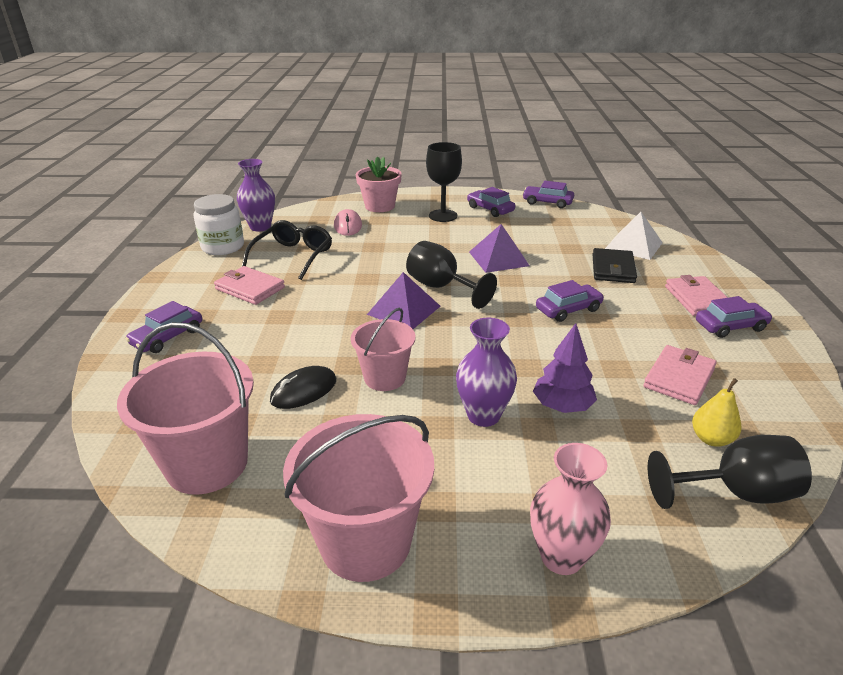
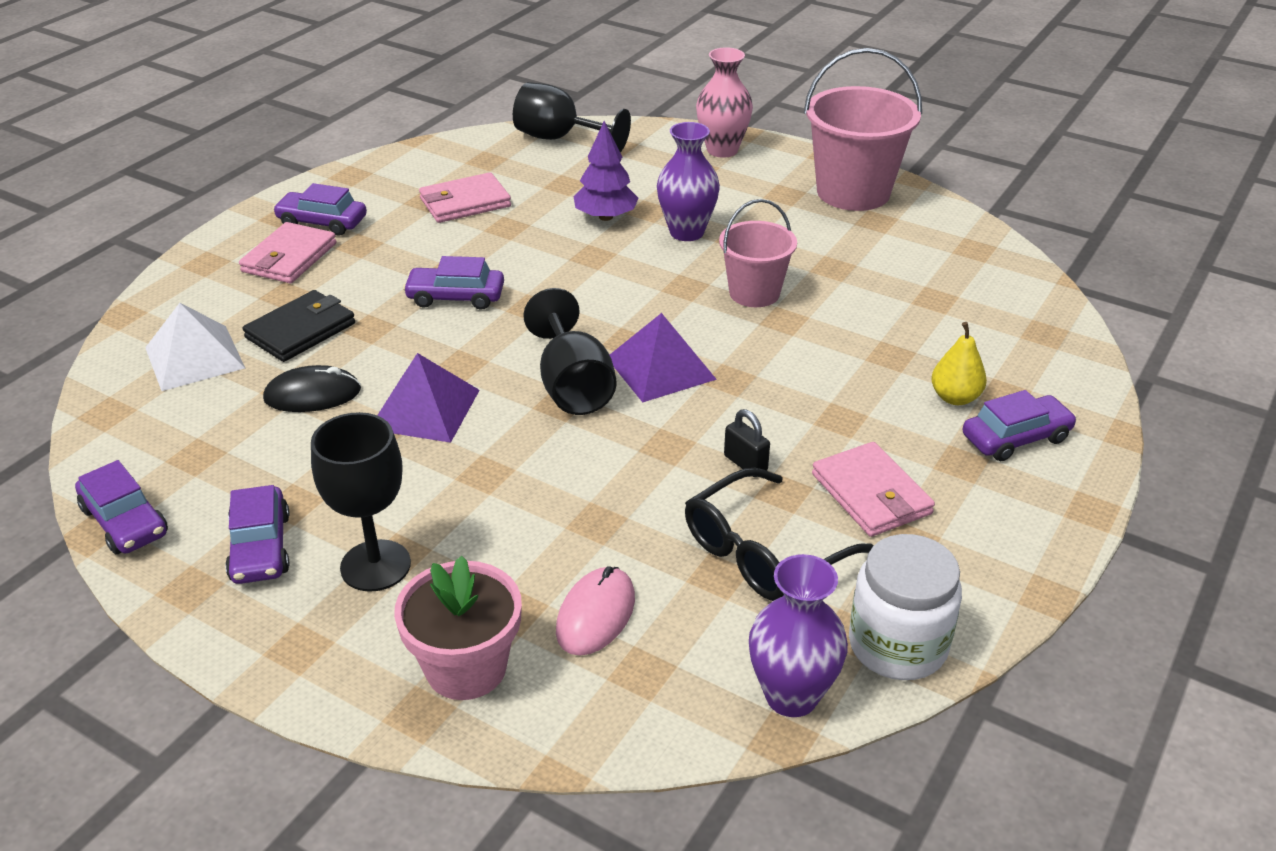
camera: 150 degrees left, 5 degrees up
pink bucket [117,322,254,495] -> none
black mouse [270,366,336,409] -> black mouse moved to [263,365,361,412]
yellow pear [692,378,741,447] -> yellow pear moved to [931,322,987,405]
none -> black padlock [724,409,770,477]

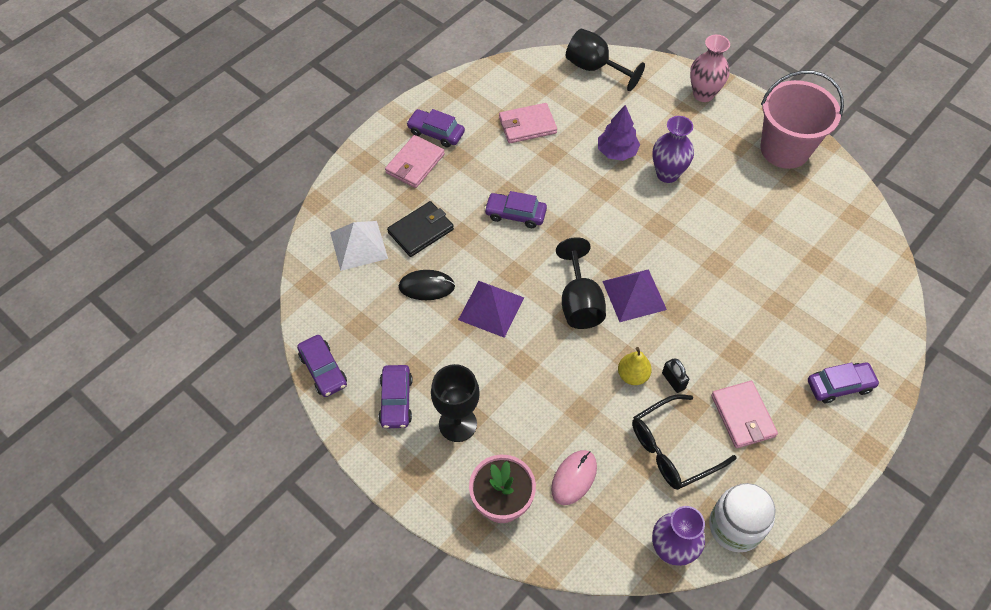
camera: 10 degrees right, 20 degrees up
pink bucket [719,199,797,307] -> none
yellow pear [931,322,987,405] -> yellow pear moved to [618,347,652,385]

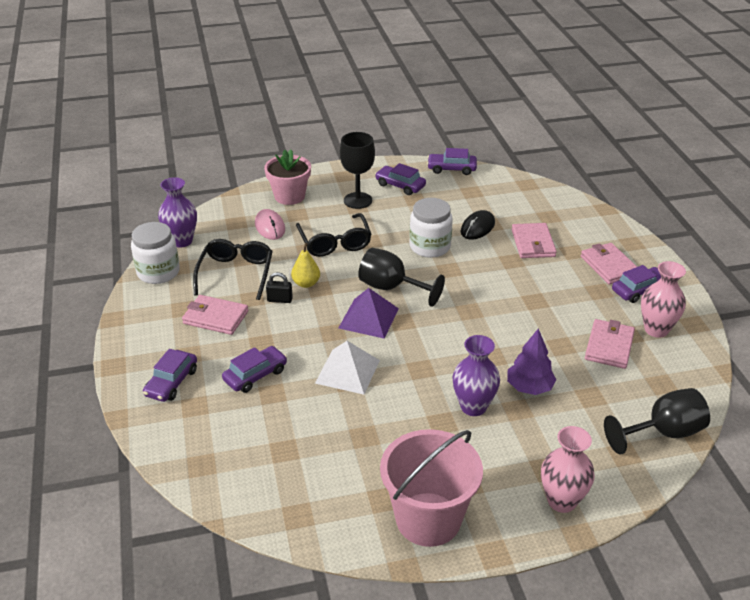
camera: 125 degrees right, 20 degrees down
white pyramid [330,221,388,271] -> white pyramid moved to [315,341,380,395]
black wallet [387,201,454,257] -> pink wallet [512,223,557,258]
purple pyramid [458,281,524,338] -> white jar [409,198,453,258]
purple car [484,191,547,228] -> purple car moved to [222,346,287,393]
none -> black glasses [296,213,372,257]
none -> pink vase [641,261,686,338]

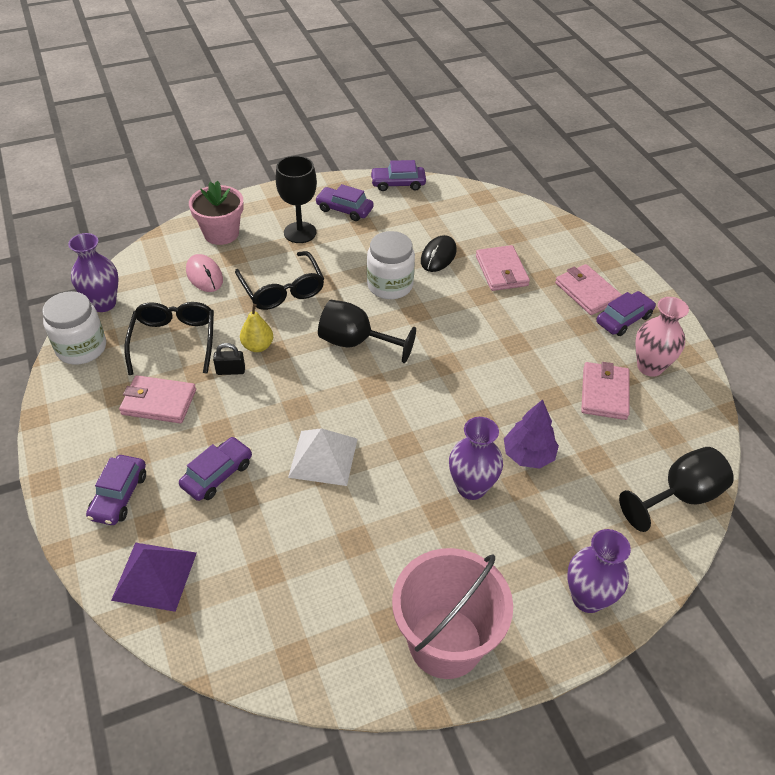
camera: 10 degrees left, 10 degrees up
purple pyramid [339,288,399,338] -> purple pyramid moved to [111,543,197,612]
pink vase [541,426,595,513] -> purple vase [567,529,631,613]

